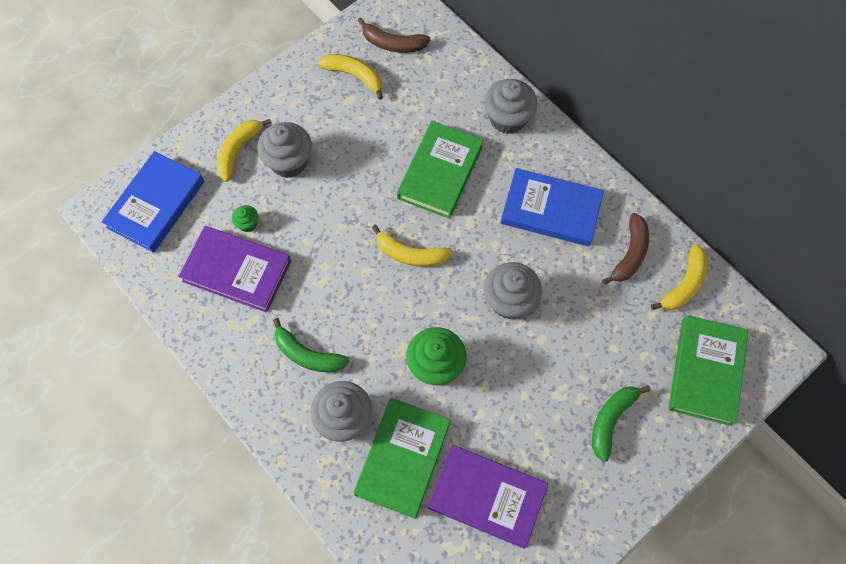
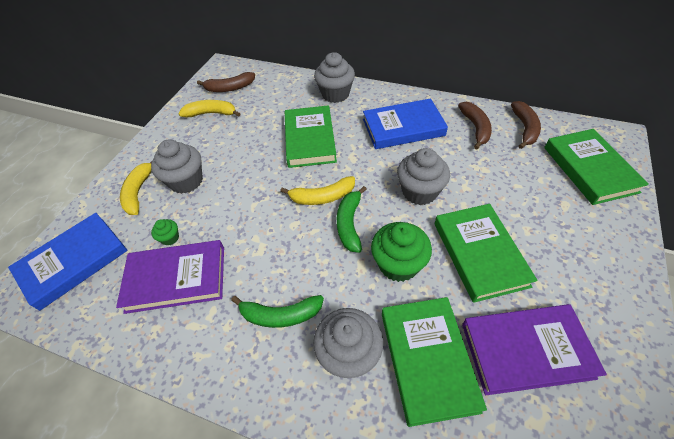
camera: 25 degrees left, 15 degrees down
blue book [102,151,205,253] -> blue book turned 45 degrees clockwise [8,213,128,311]
green banana [592,385,651,462] -> green banana moved to [337,186,367,253]
yellow banana [651,244,708,310] -> brown banana [511,101,541,149]
none -> green book [435,204,538,303]

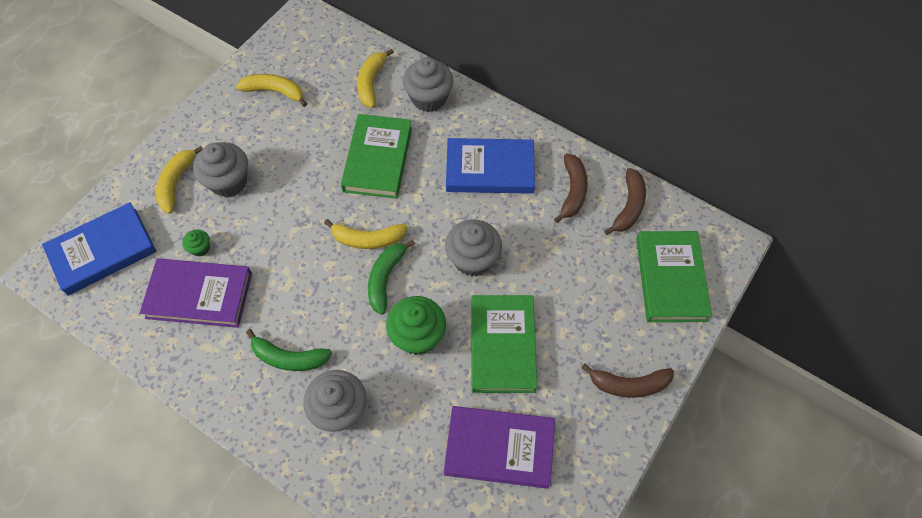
camera: 10 degrees right, 10 degrees up
brown banana [197,72,255,92] -> brown banana moved to [581,363,674,398]
green book [382,297,487,427] -> none
none -> yellow banana [357,48,394,108]

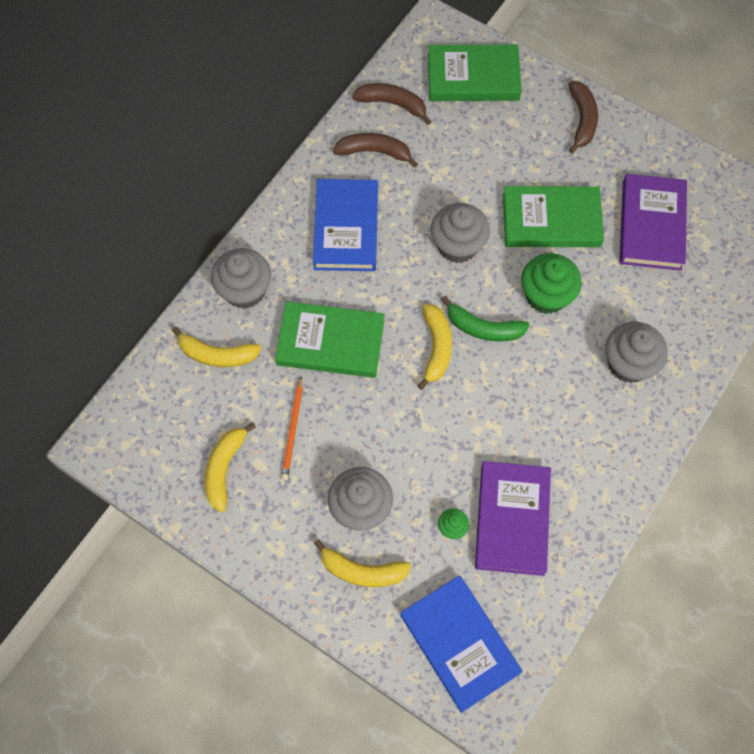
camera: 90 degrees left, 5 degrees up
green banana [246,329,332,371] -> none
none -> orange pencil [281,376,303,480]

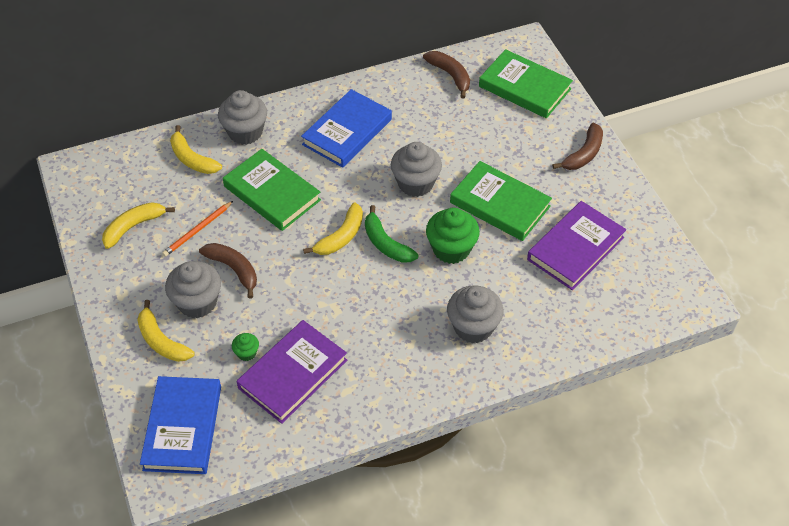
camera: 35 degrees right, 15 degrees down
brown banana [333,133,418,168] -> brown banana moved to [199,243,257,299]

